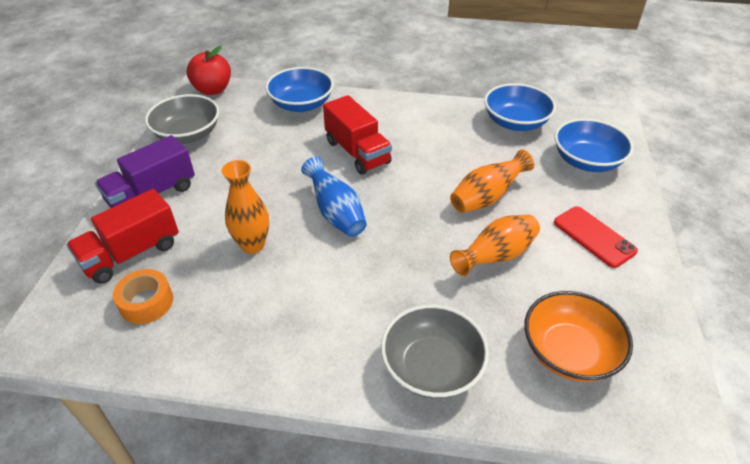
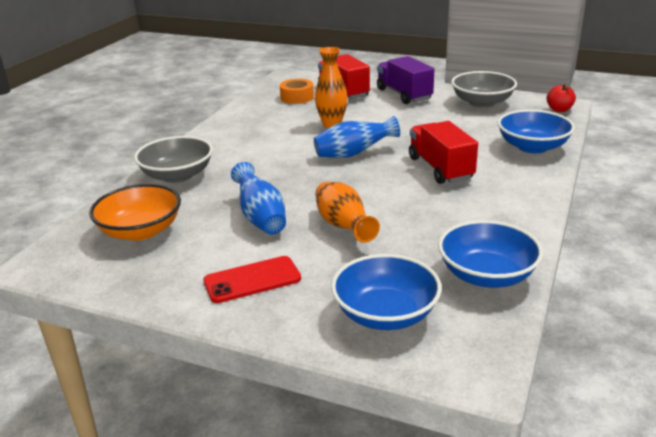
camera: 105 degrees right, 15 degrees down
red apple [187,46,231,95] -> red apple [547,84,576,112], size x0.64
red truck [323,95,392,175] -> red truck turned 90 degrees clockwise [409,121,478,184]
orange vase [450,215,540,276] -> blue vase [231,162,286,234]

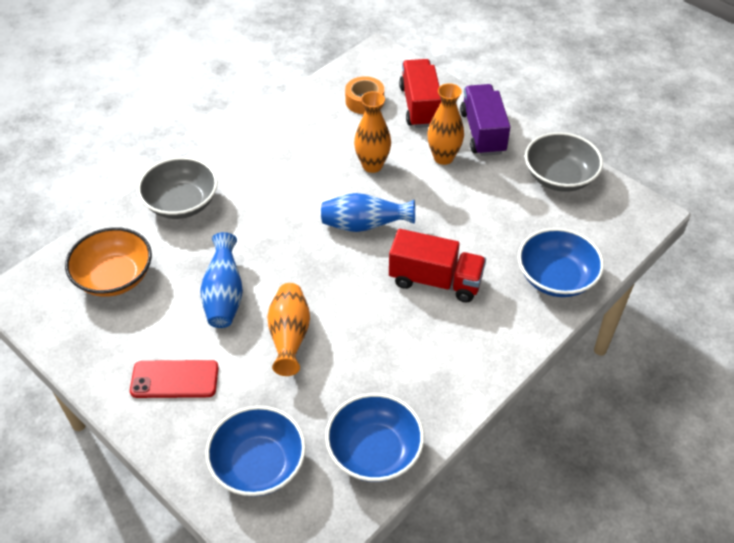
camera: 20 degrees right, 20 degrees up
red truck [409,121,478,184] -> red truck turned 105 degrees clockwise [389,229,486,303]
red apple [547,84,576,112] -> none
none -> orange vase [427,83,464,165]

